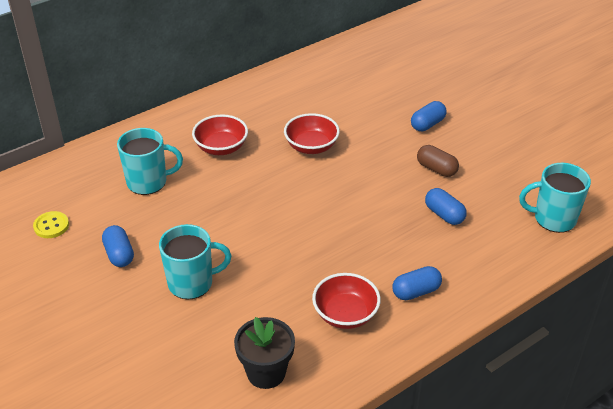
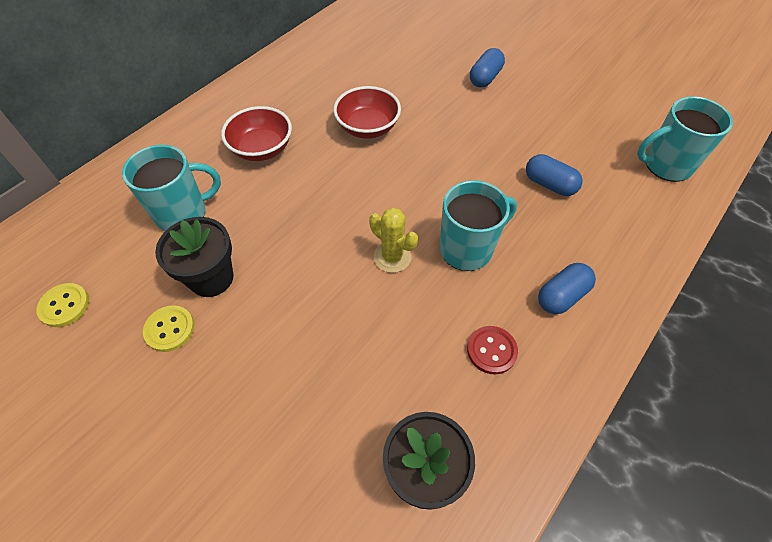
camera: 15 degrees left, 15 degrees up
blue capsule [102,225,134,267] -> yellow button [143,305,195,352]
turquoise mug [159,224,231,300] -> turquoise mug moved to [440,180,517,271]
red bowl [312,273,381,329] -> red button [467,326,518,375]
brown capsule [417,145,459,177] -> none
none -> black flower pot [155,217,234,297]
none -> yellow cactus [369,208,418,273]

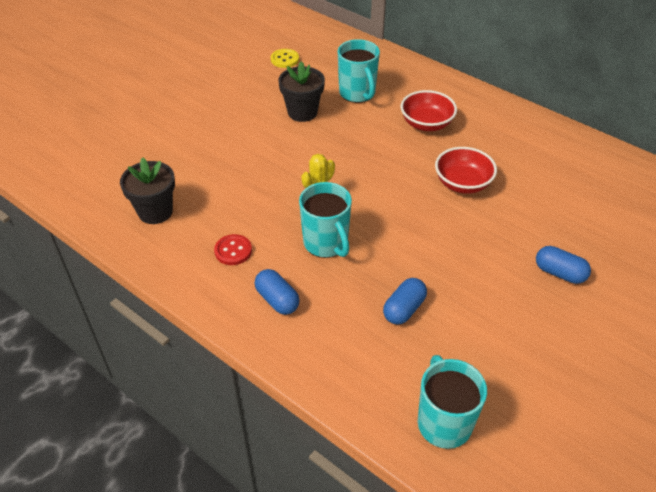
camera: 90 degrees right, 10 degrees down
yellow button [143,305,195,352] -> none

